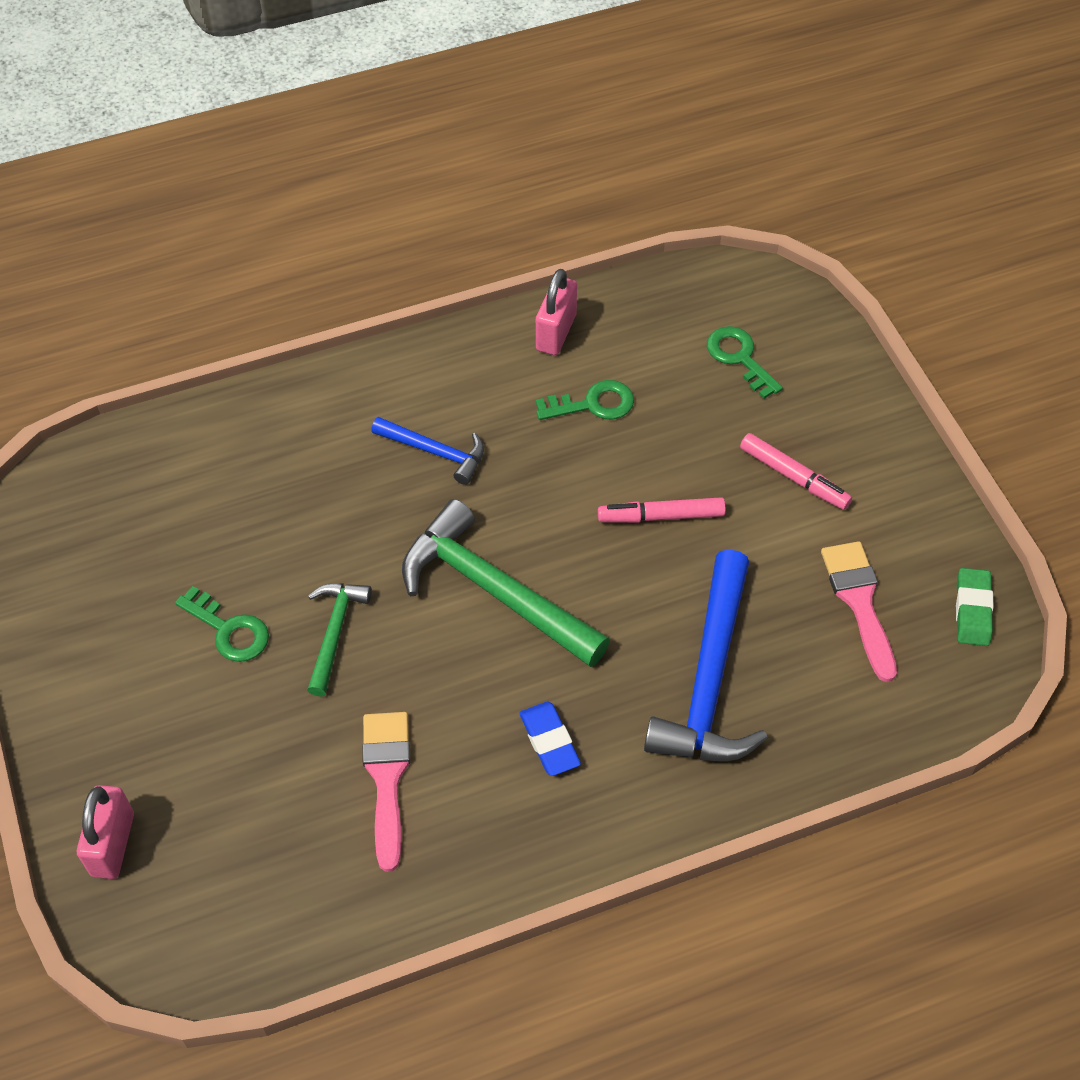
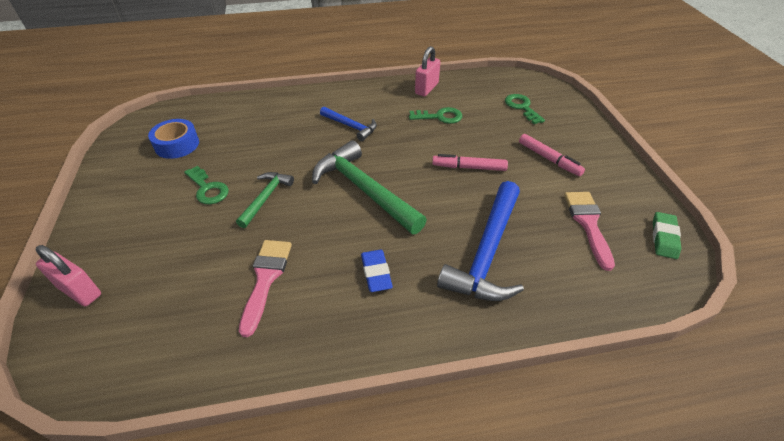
camera: 10 degrees right, 10 degrees down
pink padlock [77,785,134,879] -> pink padlock turned 75 degrees counterclockwise [35,245,101,306]
none -> blue tape [148,119,199,159]

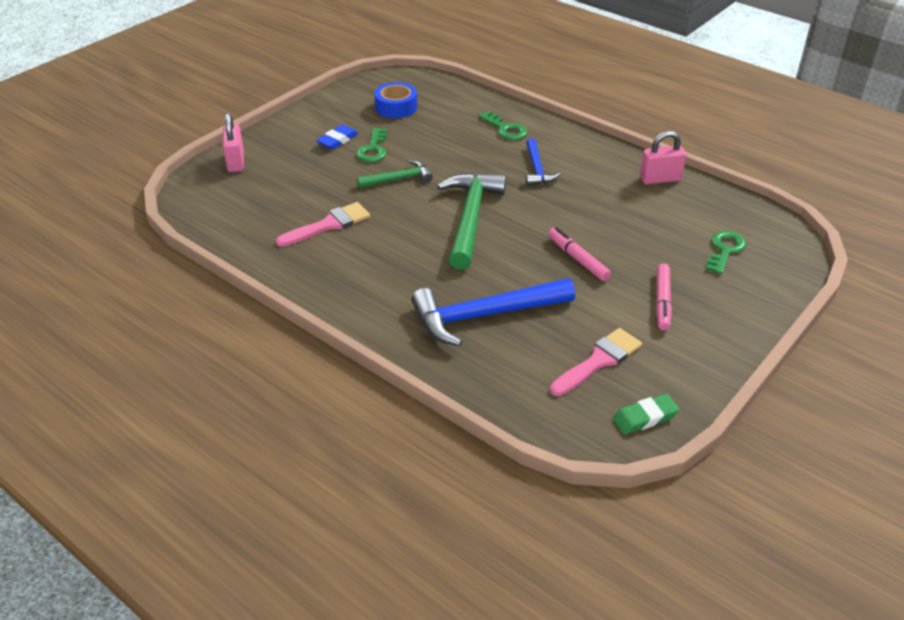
camera: 50 degrees right, 5 degrees down
blue eraser [361,250,393,292] -> blue eraser moved to [316,124,359,150]
green key [409,107,462,124] -> green key moved to [479,111,527,140]

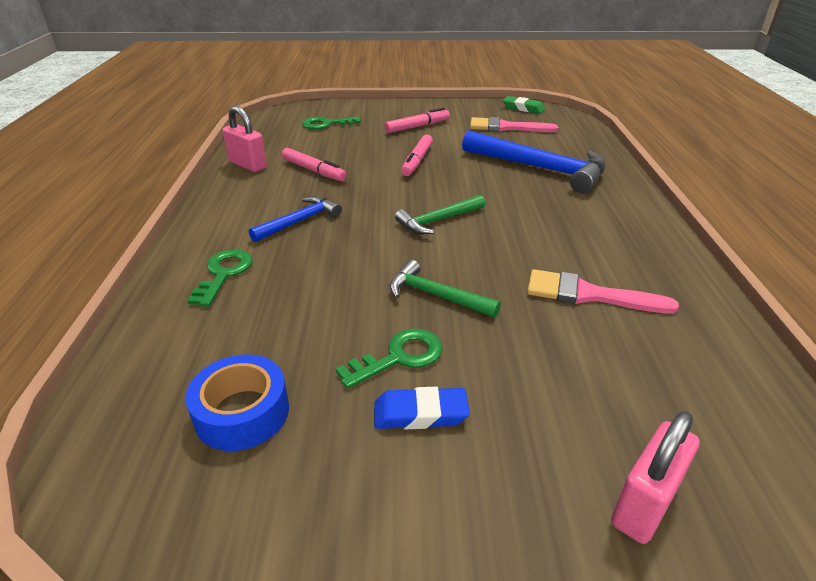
camera: 130 degrees left, 5 degrees down
green hammer [437,172,506,270] -> green hammer [395,195,485,234], size x0.55
none -> pink marker [282,148,347,181]

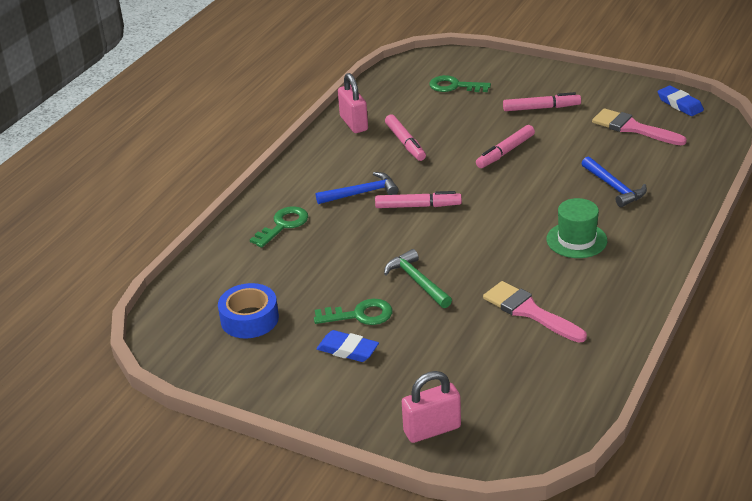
camera: 30 degrees right, 0 degrees up
green hammer [395,195,485,234] -> none
blue hammer [462,130,606,193] -> blue hammer [581,157,647,207], size x0.55
green eraser [503,96,545,114] -> blue eraser [658,86,704,116]
none -> pink marker [375,191,462,208]
none -> green hat [547,198,607,258]

